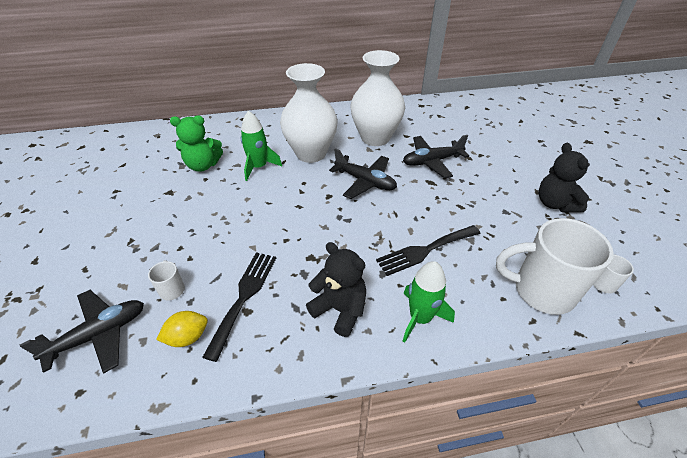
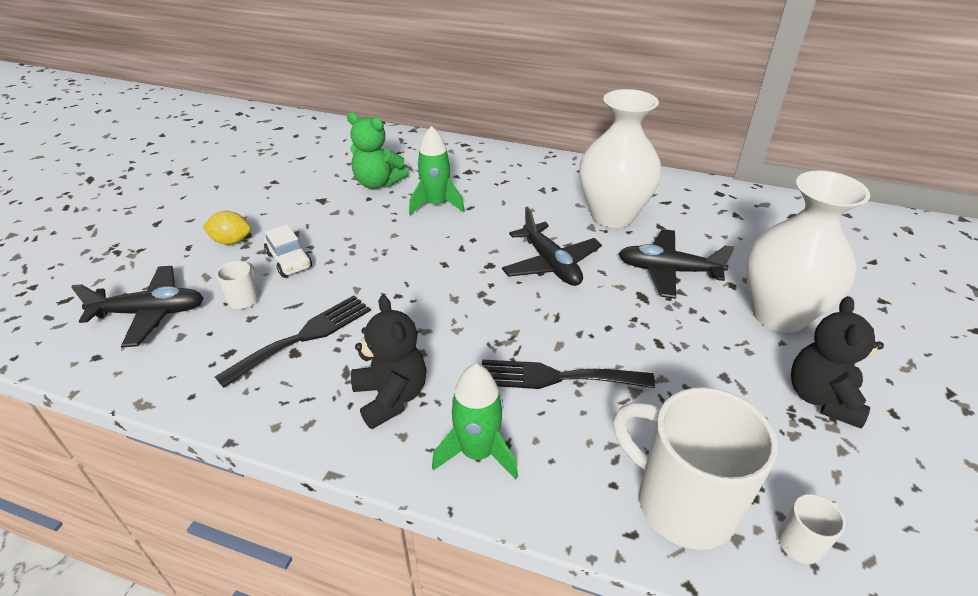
camera: 30 degrees right, 5 degrees down
yellow lemon [156,311,208,347] -> yellow lemon moved to [203,211,251,245]
white vase [280,63,338,163] -> white vase moved to [746,170,870,333]
none -> white car [264,224,312,276]

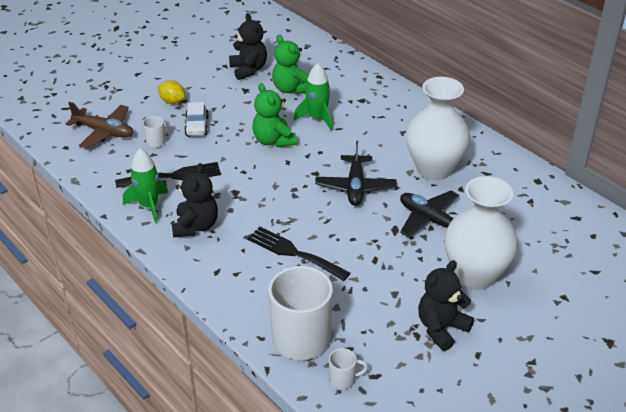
camera: 30 degrees right, 0 degrees up
black plane [71,266,204,347] -> brown plane [66,102,133,149]
green rocket [432,364,518,479] -> green rocket moved to [123,148,168,223]
none -> black teddy bear [229,13,267,80]
none -> green teddy bear [252,83,297,147]

